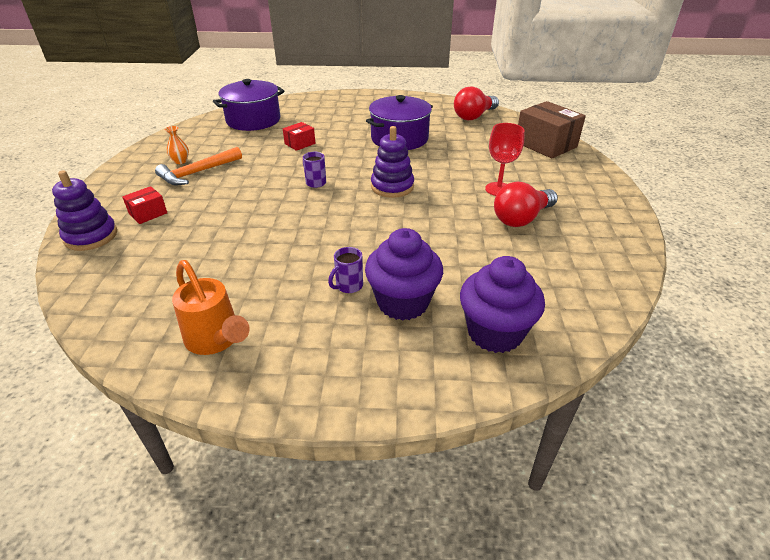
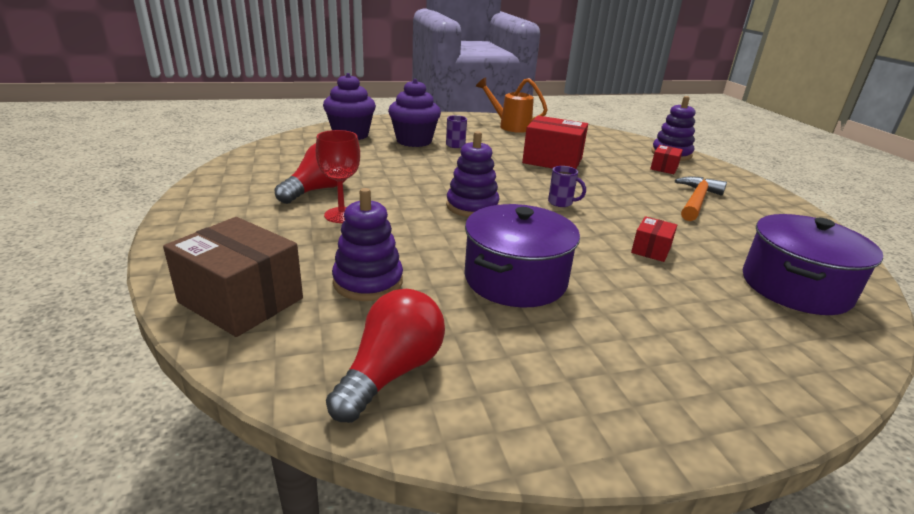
camera: 160 degrees right, 10 degrees down
orange vase [165,126,189,164] -> none
none -> purple stacking toy [332,188,403,301]
none -> red box [522,116,588,169]

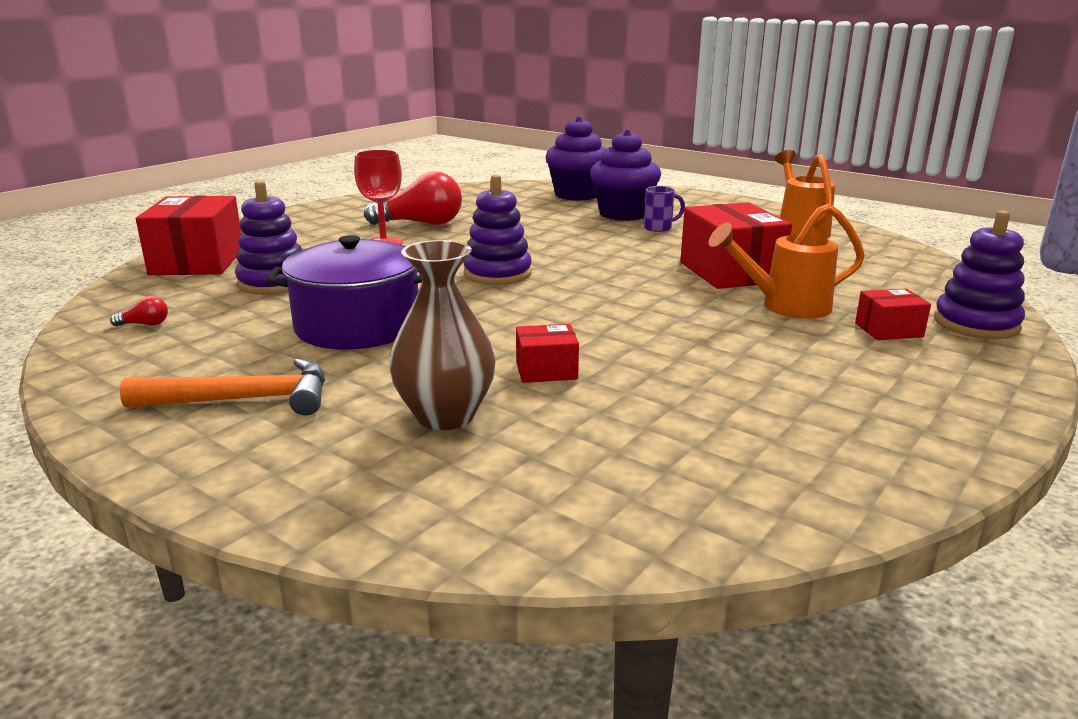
camera: 55 degrees right, 5 degrees down
brown box [163,217,303,337] -> red box [136,196,241,275]
red light bulb [326,289,445,422] -> red light bulb [110,296,168,326], size x0.41
purple mug [548,166,586,207] -> none
orange hammer [675,176,727,221] -> orange hammer moved to [120,359,325,415]
purple pot [743,214,883,315] -> none
none -> brown vase [389,240,495,430]
none -> orange watering can [709,203,865,319]

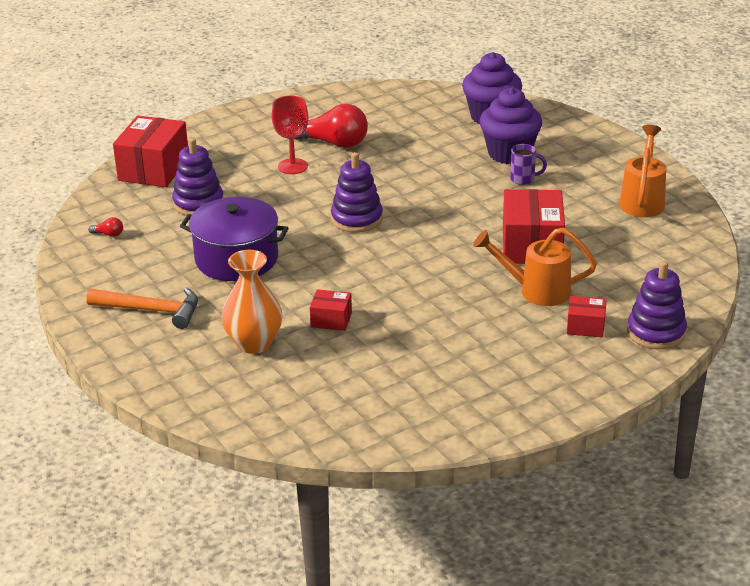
camera: 20 degrees right, 10 degrees up
brown vase [389,240,495,430] -> orange vase [222,250,282,354]

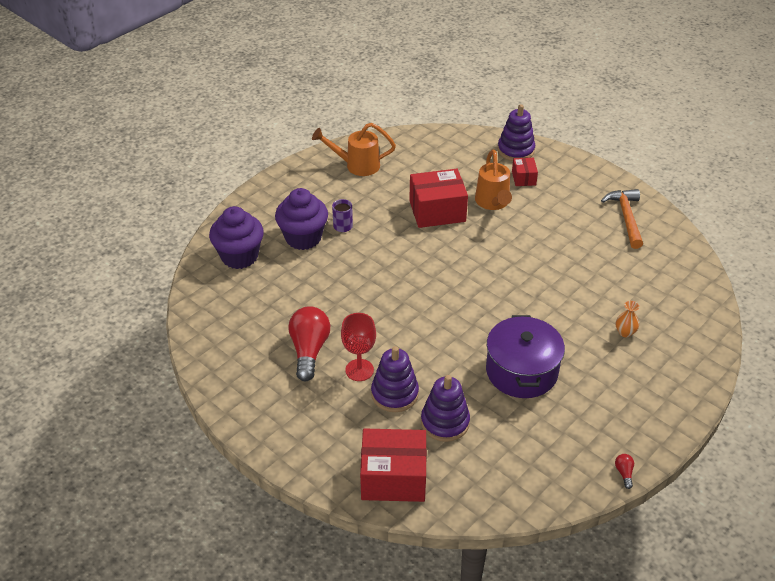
camera: 105 degrees left, 10 degrees up
orange hammer [86,287,198,329] -> orange hammer moved to [601,189,643,249]
red light bulb [88,217,123,237] -> red light bulb moved to [615,454,634,489]
orange vase [222,250,282,354] -> orange vase [616,301,639,337], size x0.50
red box [310,289,352,331] -> none
purple stacking toy [331,152,383,233] -> purple stacking toy moved to [371,346,419,412]

